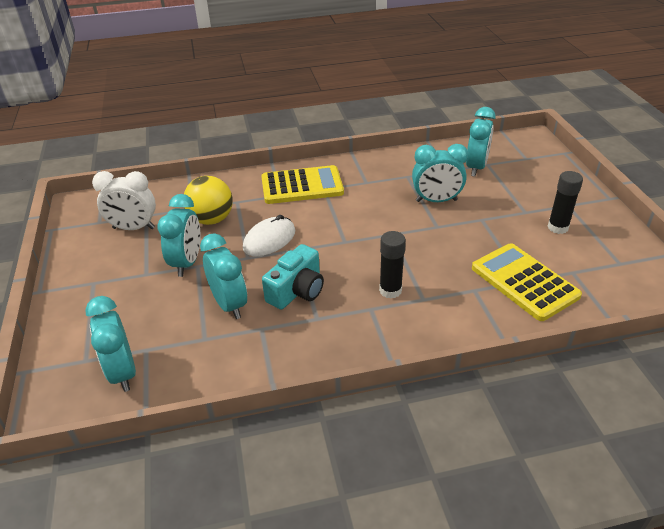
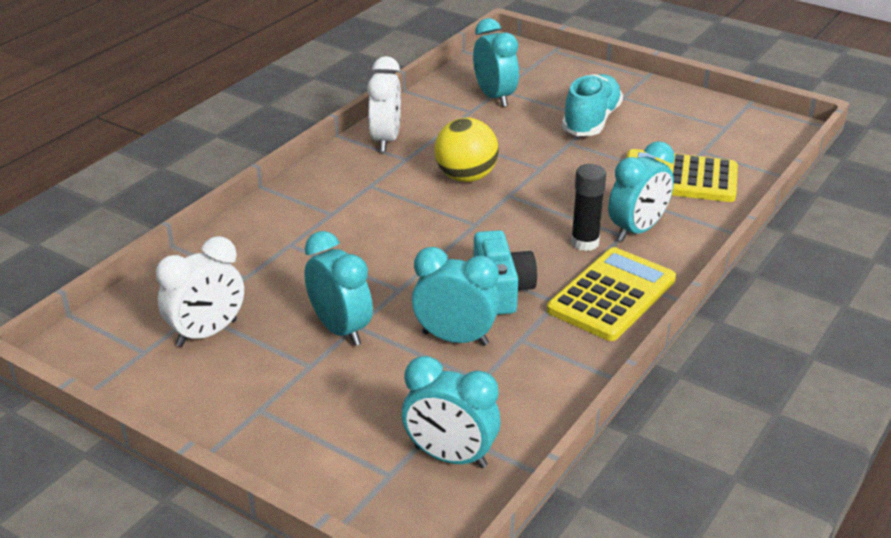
camera: 45 degrees left, 5 degrees down
yellow ball [184,176,233,225] -> yellow ball moved to [435,118,499,182]
white mouse [243,215,295,257] -> none
yellow calculator [261,165,344,204] -> yellow calculator moved to [547,247,676,341]
turquoise clock [412,144,468,202] -> turquoise clock moved to [608,141,675,242]
black glue stick [547,171,583,234] -> none
none -> white clock [367,56,401,152]
none -> turquoise shoe [562,74,623,136]

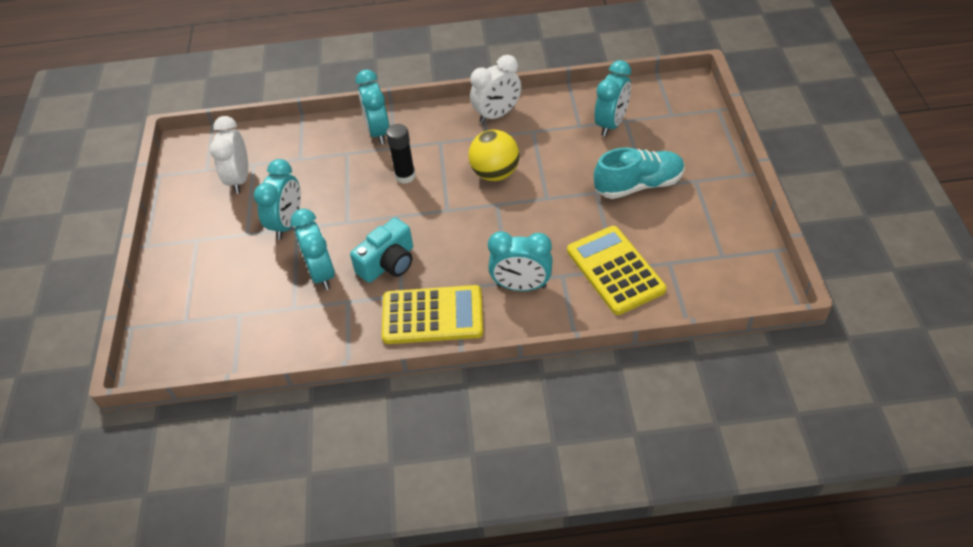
camera: 55 degrees right, 15 degrees up
white clock [156,236,244,347] -> white clock turned 75 degrees clockwise [210,116,248,194]
turquoise clock [402,356,501,468] -> turquoise clock moved to [355,70,390,145]
black glue stick [571,164,606,251] -> black glue stick moved to [386,124,415,184]

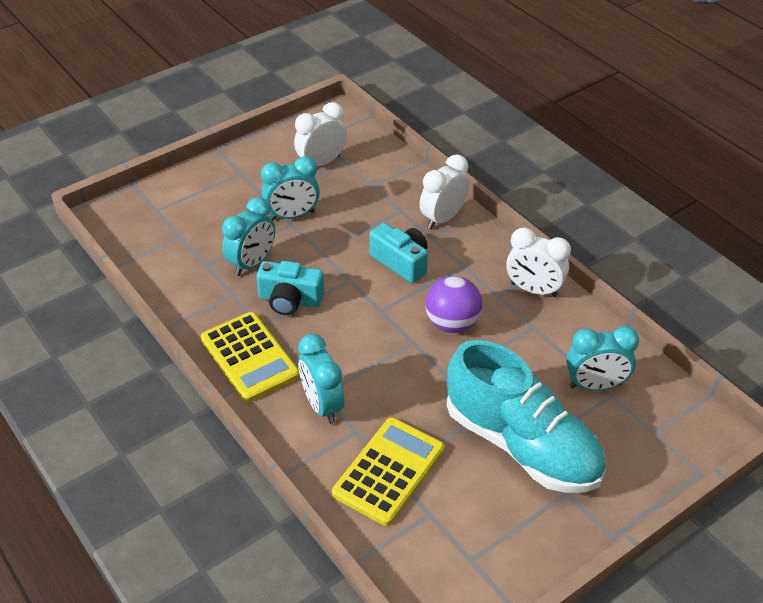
camera: 55 degrees right, 5 degrees down
turquoise clock [355,70,390,145] -> white clock [420,154,469,229]
black glue stick [386,124,415,184] -> turquoise camera [369,223,428,283]
yellow ball [468,130,520,181] -> purple ball [425,276,482,333]
turquoise shoe [594,148,685,199] -> turquoise shoe [447,340,606,493], size x1.60

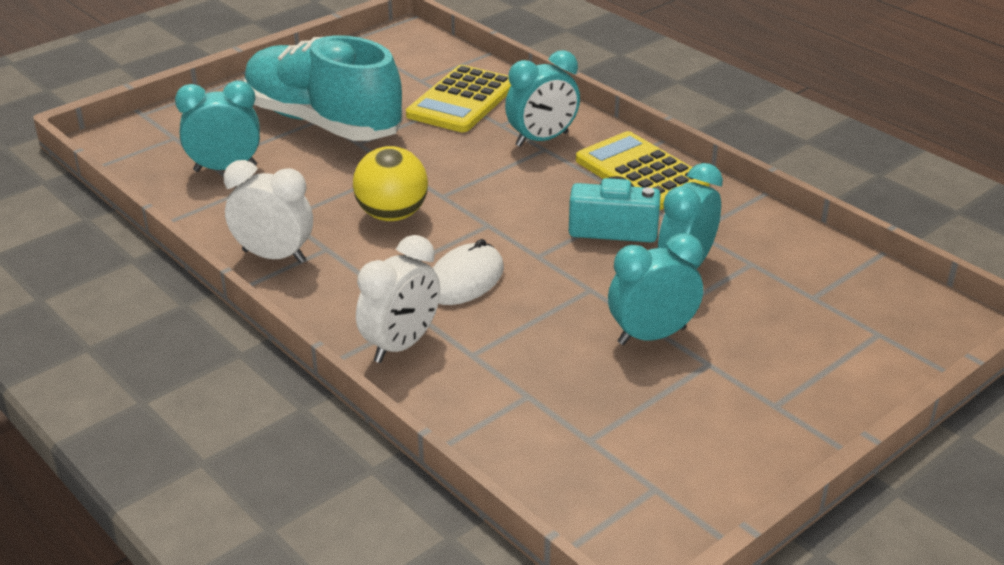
camera: 175 degrees right, 10 degrees down
white clock [294,102,347,166] -> none
turquoise clock [298,334,345,424] -> turquoise clock turned 90 degrees clockwise [505,50,580,147]
turquoise camera [369,223,428,283] -> white mouse [433,239,504,305]
purple ball [425,276,482,333] -> yellow ball [353,146,428,221]

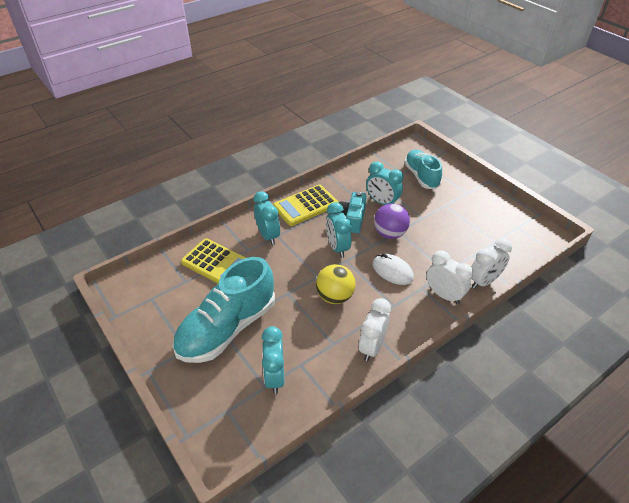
camera: 85 degrees left, 10 degrees up
turquoise clock [608,233,703,345] -> turquoise clock moved to [326,202,352,258]
none -> purple ball [374,203,410,239]
none -> turquoise shoe [404,150,442,189]
none -> white clock [471,238,512,289]

